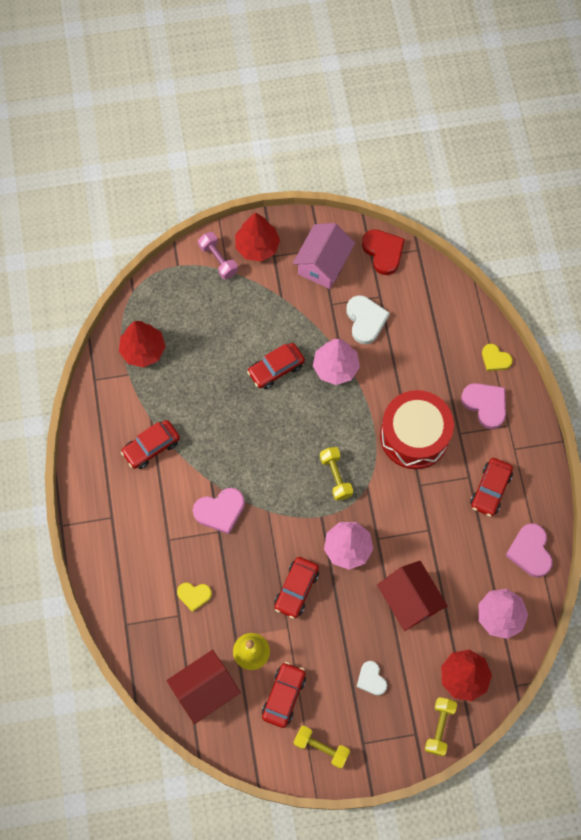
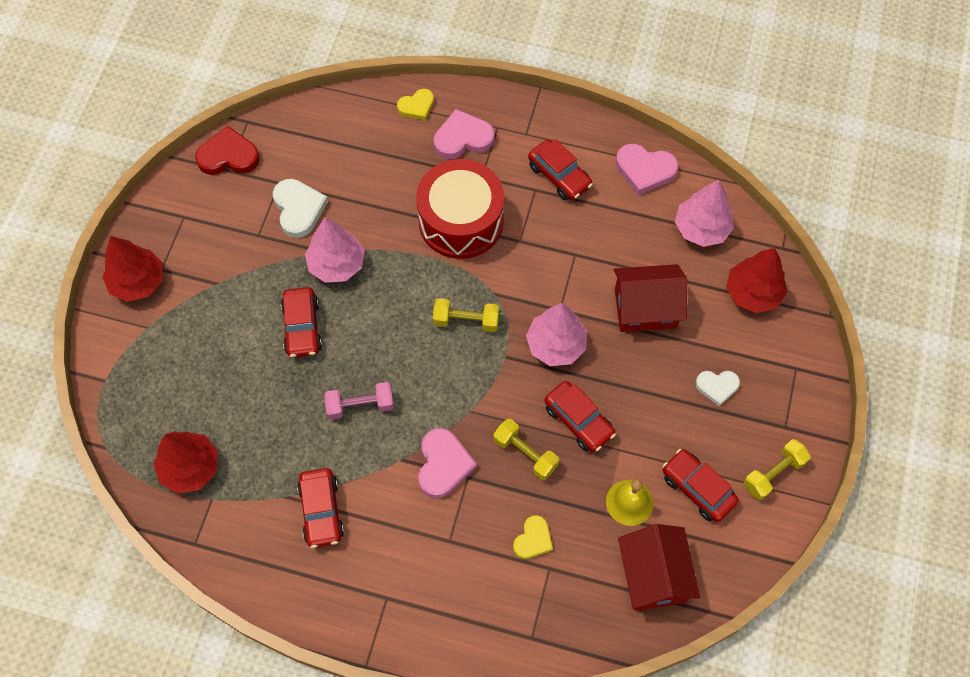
camera: 65 degrees left, 5 degrees down
pink dumbbell [198,232,238,279] -> pink dumbbell moved to [324,382,394,420]
pink house [293,223,355,289] -> none
white heart [347,295,390,344] -> white heart turned 60 degrees clockwise [273,179,328,238]
yellow dumbbell [425,697,457,756] -> yellow dumbbell moved to [493,419,559,480]

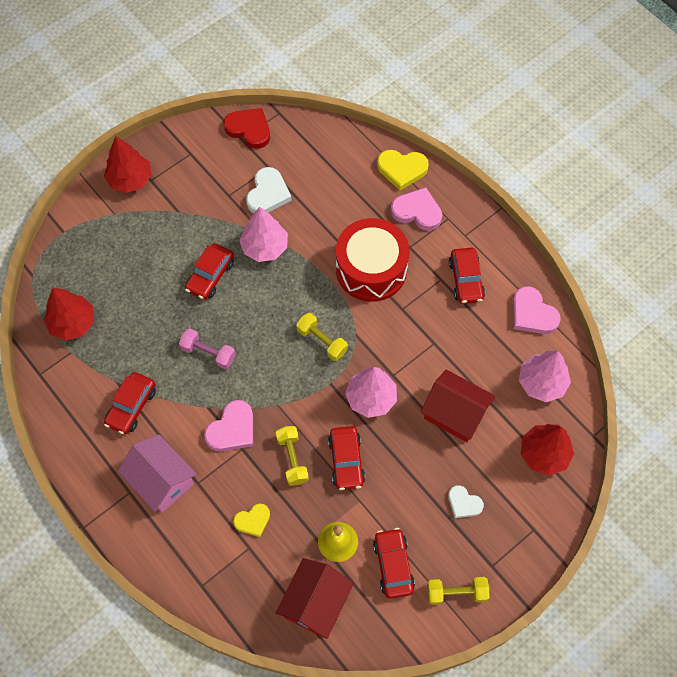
camera: 35 degrees right, 0 degrees up
yellow heart [397,89,434,120] -> yellow heart [377,150,429,191], size x1.56
none -> pink house [118,435,197,513]

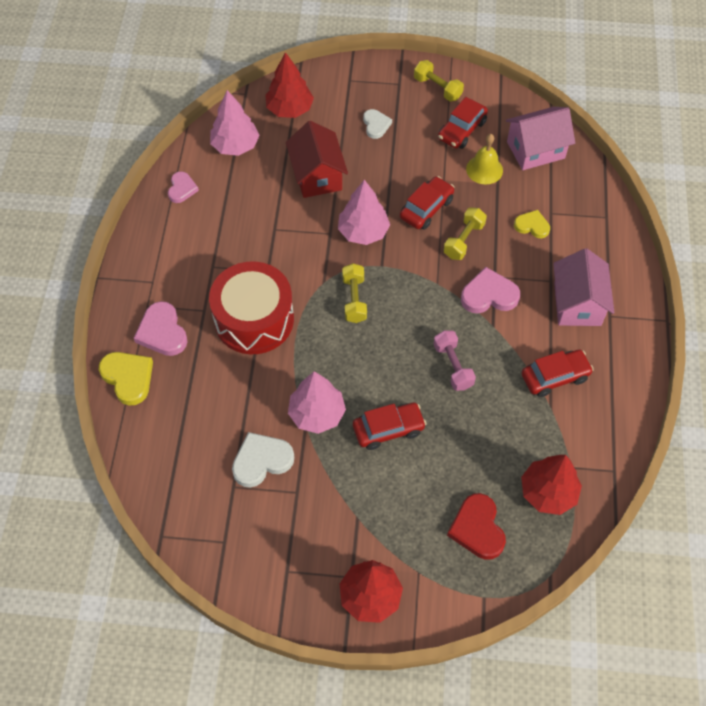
camera: 135 degrees left, 5 degrees down
red heart [224,108,270,149] -> red heart moved to [447,493,506,560]
red house [275,558,354,639] -> pink house [506,107,575,170]
red car [449,248,485,304] -> none
pink heart [513,286,561,334] -> pink heart [168,171,199,203], size x0.64

